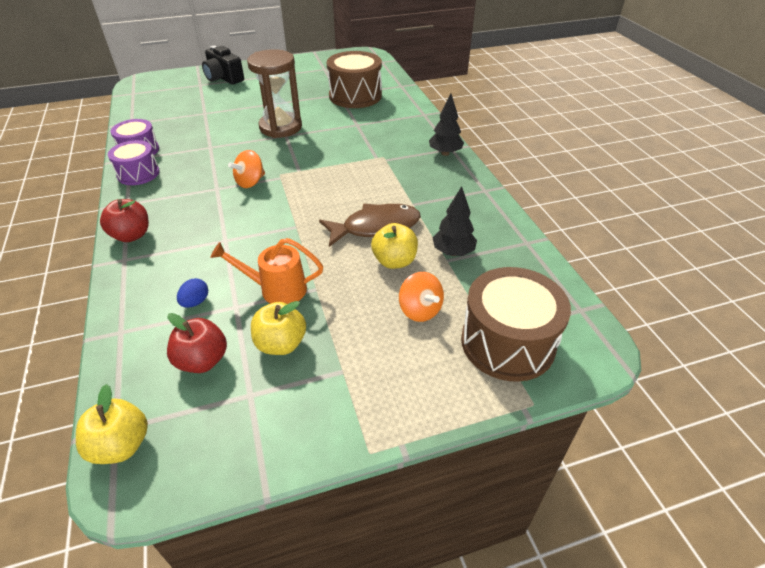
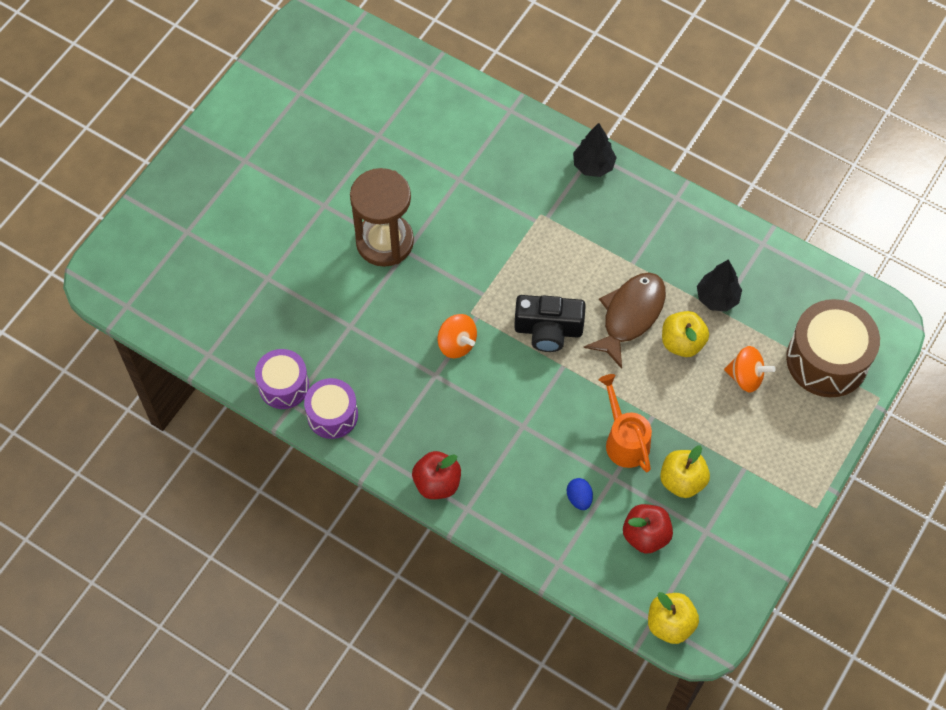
camera: 40 degrees left, 20 degrees up
black camera [202,46,244,84] -> black camera moved to [514,295,586,352]
orange watering can [210,238,323,304] -> orange watering can turned 105 degrees clockwise [599,374,652,472]
orange spinning top [228,150,265,188] -> orange spinning top turned 45 degrees counterclockwise [437,314,477,358]
brown drum [327,51,382,108] -> none

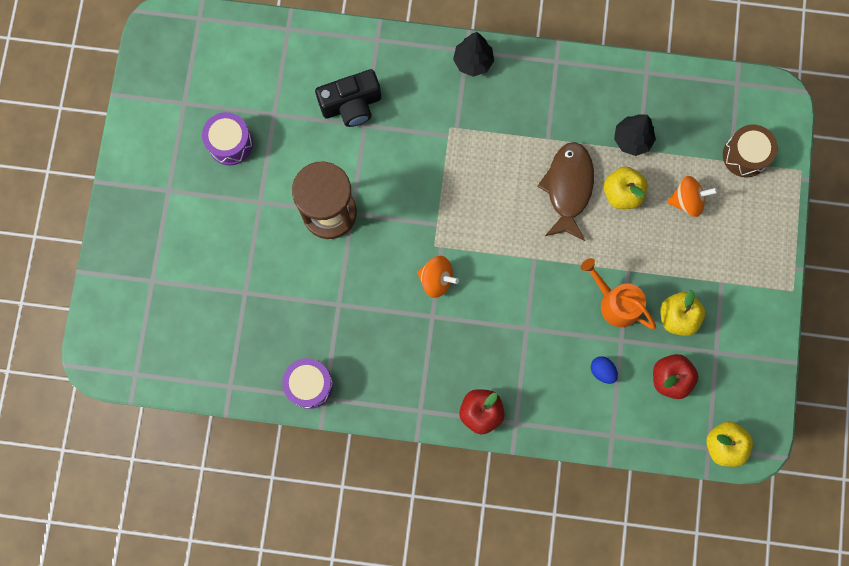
camera: 25 degrees left, 15 degrees up
purple drum [304,378,358,439] -> purple drum moved to [202,112,253,165]
black camera [514,295,586,352] -> black camera moved to [315,69,381,127]
brown drum [786,299,880,397] -> brown drum [723,124,778,178], size x0.61

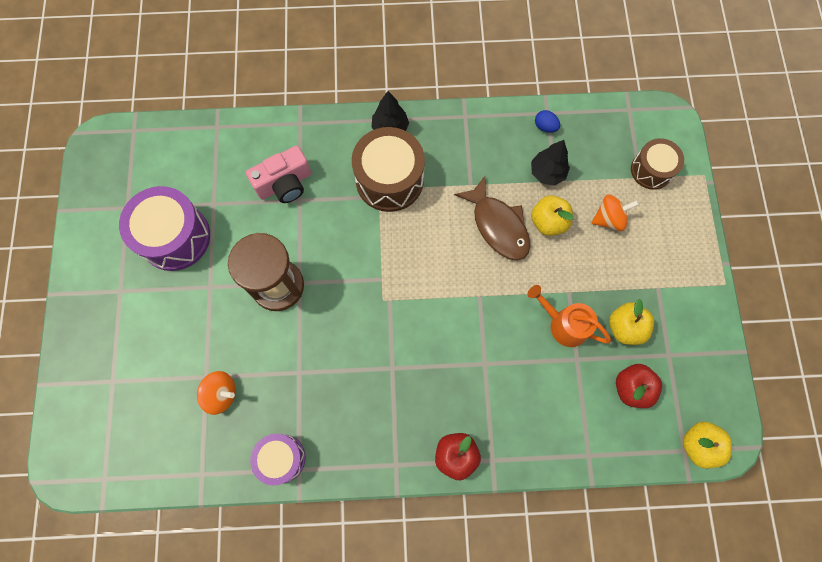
camera: 10 degrees left, 5 degrees down
purple drum [202,112,253,165] -> purple drum [119,186,210,271], size x1.63
black camera [315,69,381,127] -> pink camera [246,146,311,203]
orange spinning top [417,256,459,298] -> orange spinning top moved to [197,371,236,415]
brown fish [537,142,594,241] -> brown fish turned 150 degrees clockwise [454,176,530,261]
blue egg [591,356,618,384] -> blue egg moved to [535,110,560,133]
none -> brown drum [352,127,425,212]

